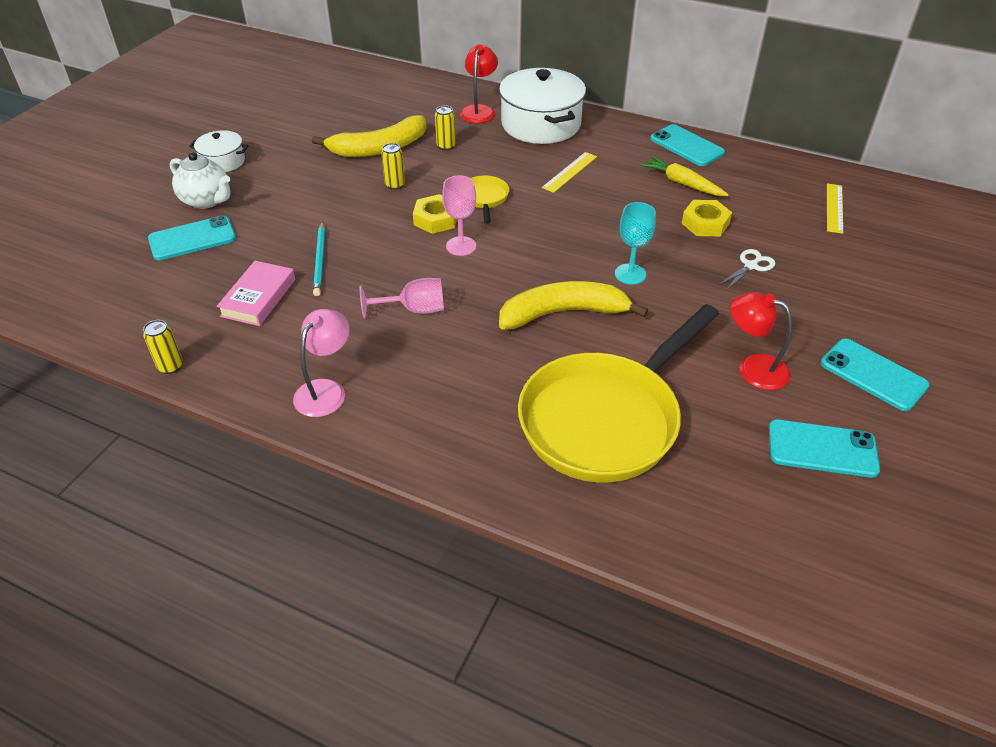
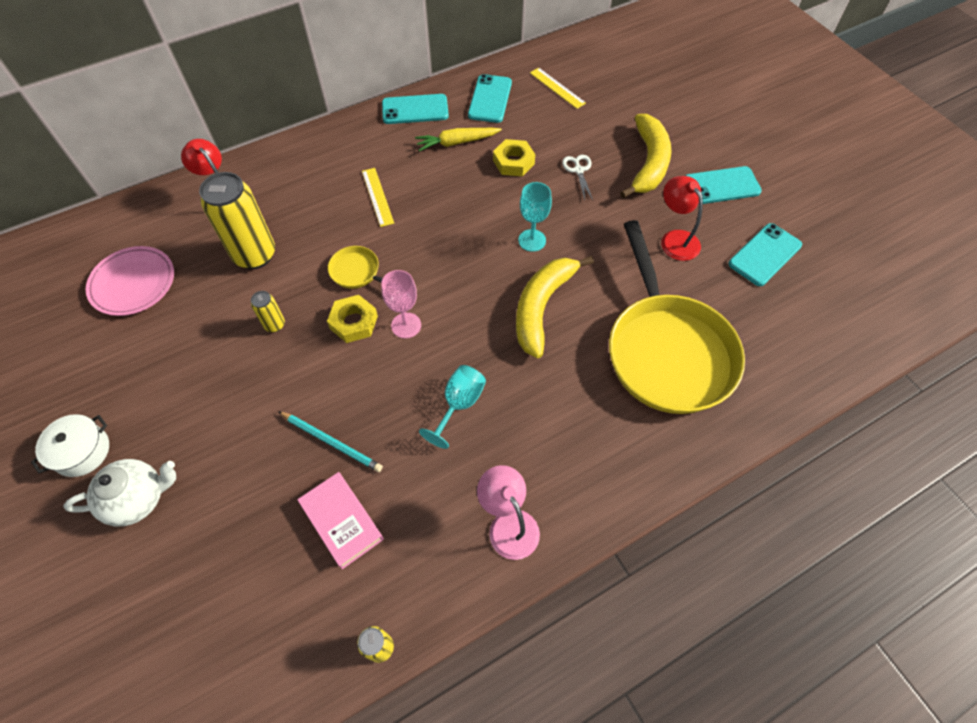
camera: 55 degrees left, 15 degrees up
turquoise phone [148,215,236,260] -> turquoise phone moved to [468,74,512,123]
yellow banana [311,115,426,157] -> yellow banana moved to [620,114,672,198]
pink goblet [360,278,444,319] -> turquoise goblet [419,365,486,449]
yellow can [435,106,455,150] -> yellow can [199,172,275,269], size x2.17
white pot [499,68,586,144] -> none
red lamp [730,292,792,390] -> red lamp turned 90 degrees clockwise [661,176,703,261]
none -> pink plate [86,246,174,316]

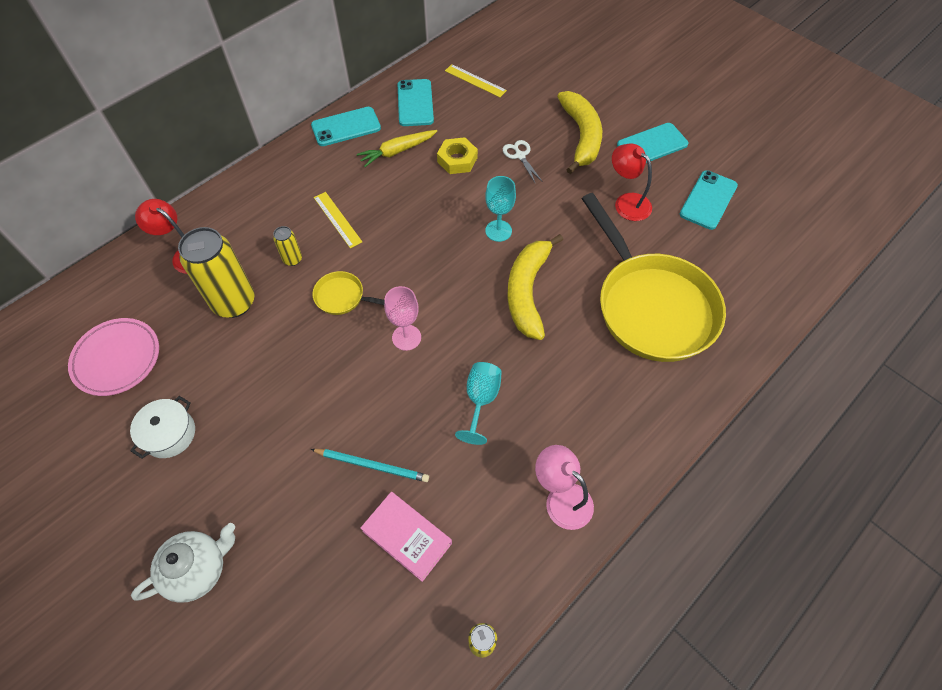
camera: 15 degrees left, 0 degrees up
white pot [31,414,109,477] -> white pot moved to [130,396,195,459]
yellow can [251,291,285,332] -> yellow can moved to [273,226,302,266]
yellow nut [327,295,378,343] -> none

